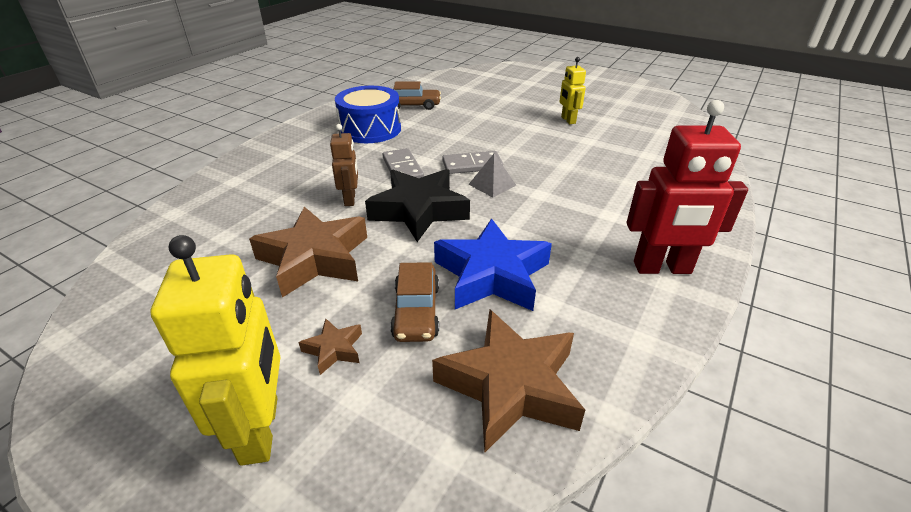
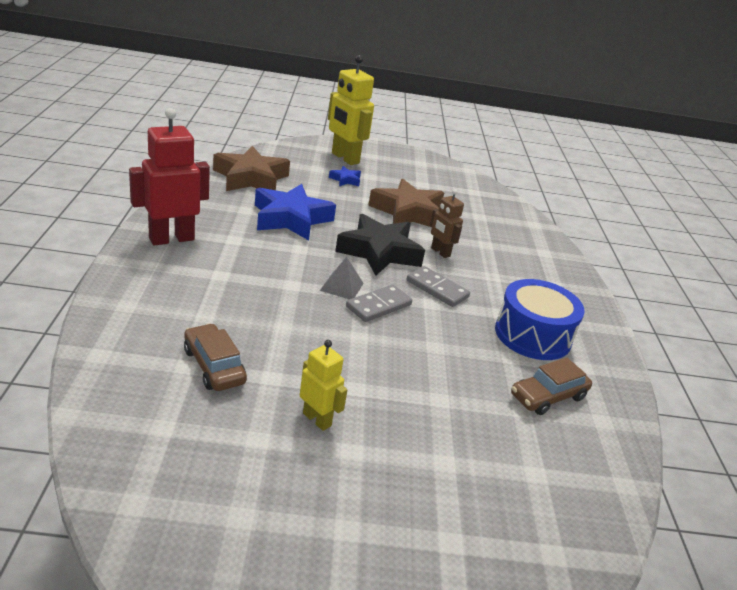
camera: 145 degrees right, 5 degrees down
brown star [298,318,362,375] -> blue star [329,166,361,186]
brown car [390,262,439,342] -> brown car moved to [184,323,247,391]

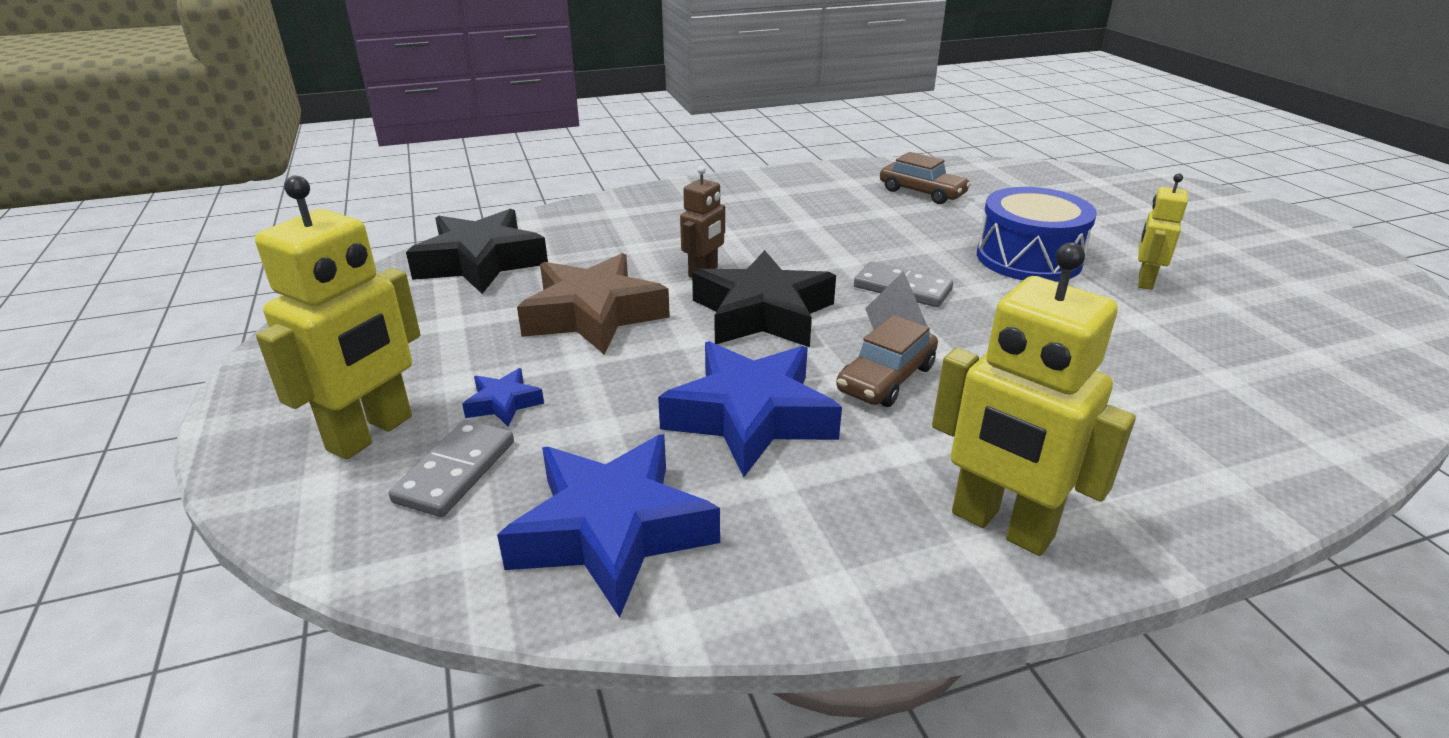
camera: 105 degrees left, 0 degrees up
red robot [129,108,210,246] -> yellow robot [932,242,1136,556]
brown car [184,323,247,391] -> brown car moved to [836,315,938,407]
brown star [213,146,290,191] -> blue star [497,434,720,618]
grey domino [407,266,470,307] -> grey domino moved to [389,420,514,517]
blue drum [495,279,585,360] -> blue drum moved to [977,187,1097,282]
none -> black star [406,209,548,294]

